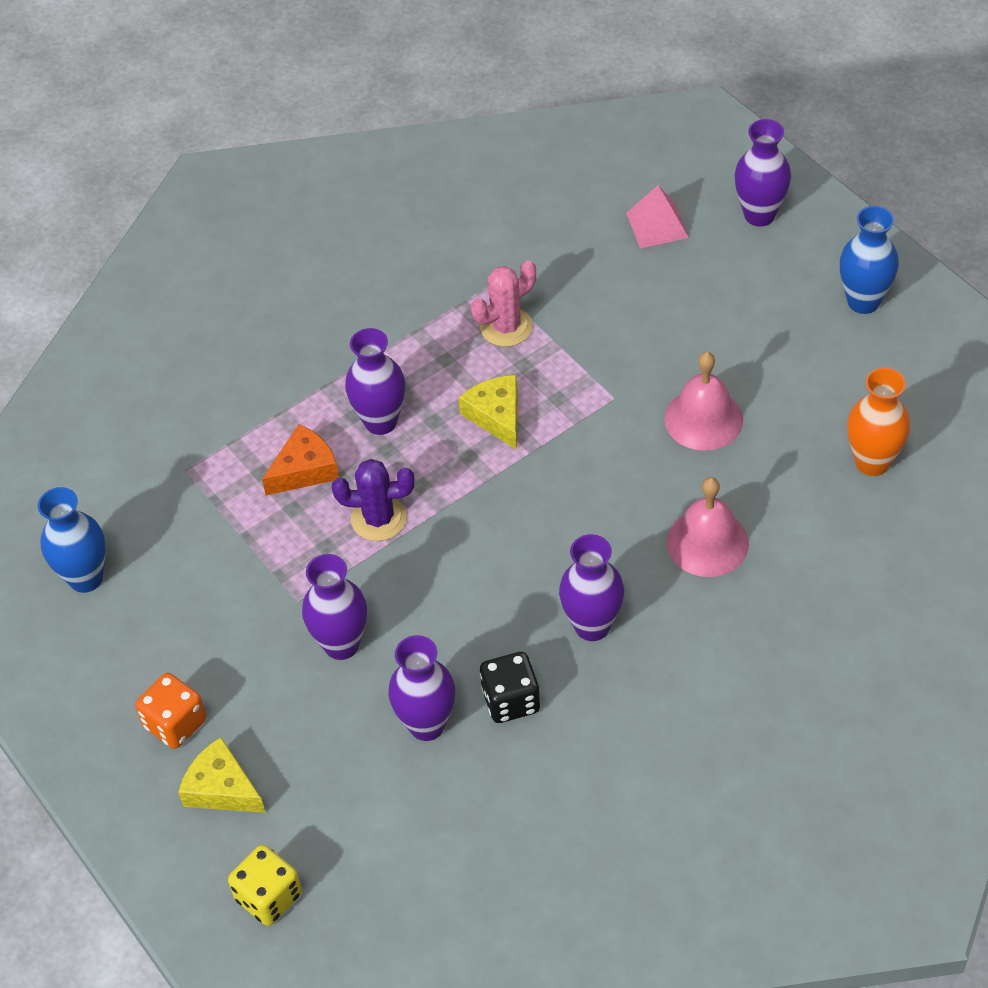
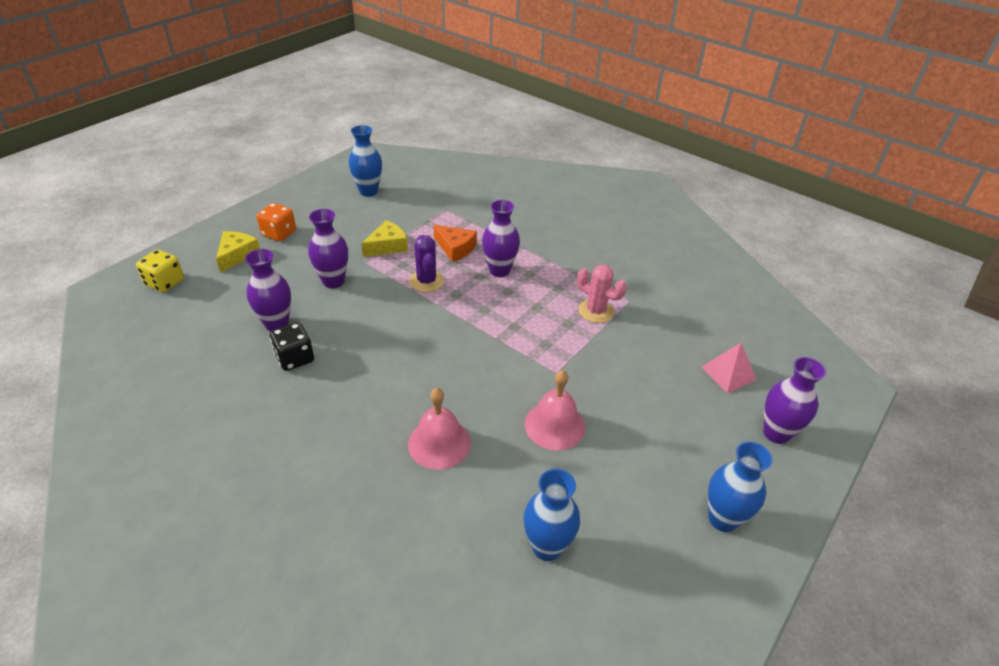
camera: 70 degrees right, 10 degrees down
yellow cheese [458,375,518,450] -> yellow cheese moved to [361,220,408,257]
purple vase [559,534,624,641] -> none
orange vase [847,368,910,476] -> blue vase [524,469,580,561]

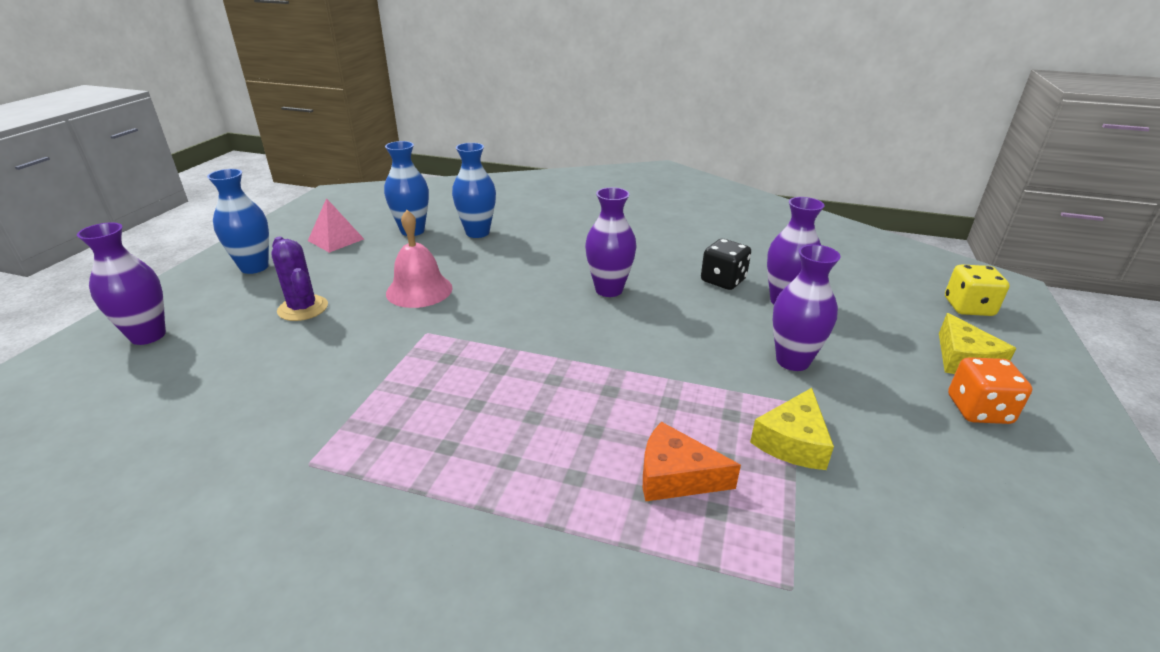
camera: 160 degrees right, 10 degrees down
blue vase [349,125,382,197] -> blue vase moved to [452,143,496,238]
pink bell [408,388,471,470] -> none
purple cactus [410,235,444,292] -> purple cactus moved to [271,237,328,321]
purple vase [482,200,520,277] -> purple vase moved to [585,187,636,297]
pink cactus [577,265,627,323] -> none
pink pyramid [701,343,757,393] -> pink pyramid moved to [308,198,364,253]

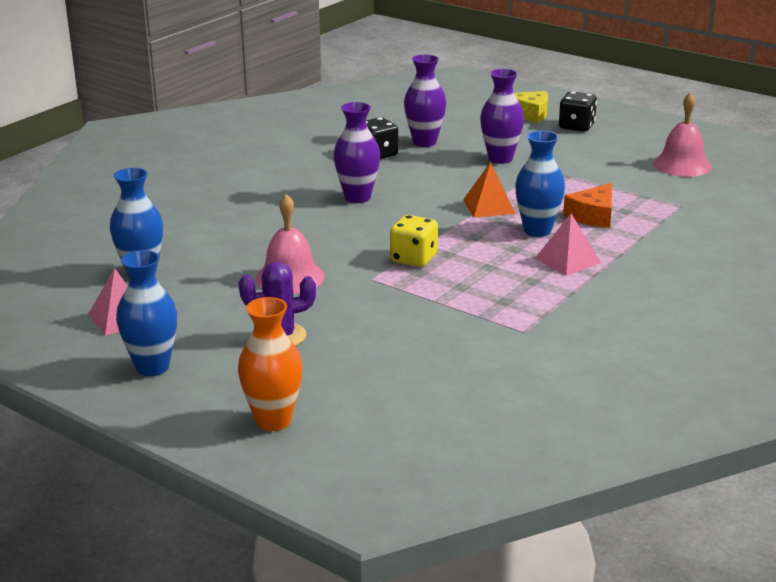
camera: 70 degrees left, 5 degrees down
purple vase [77,222,166,345] -> orange vase [238,297,303,431]
blue vase [452,143,496,238] -> blue vase moved to [515,131,565,237]
yellow cheese [750,388,834,470] -> none
yellow dice [945,264,1010,316] -> yellow dice moved to [390,215,438,267]
orange dice [948,357,1032,424] -> black dice [559,91,597,132]
none -> orange pyramid [463,162,516,218]
none -> pink pyramid [535,214,601,276]
none -> pink bell [653,92,712,177]

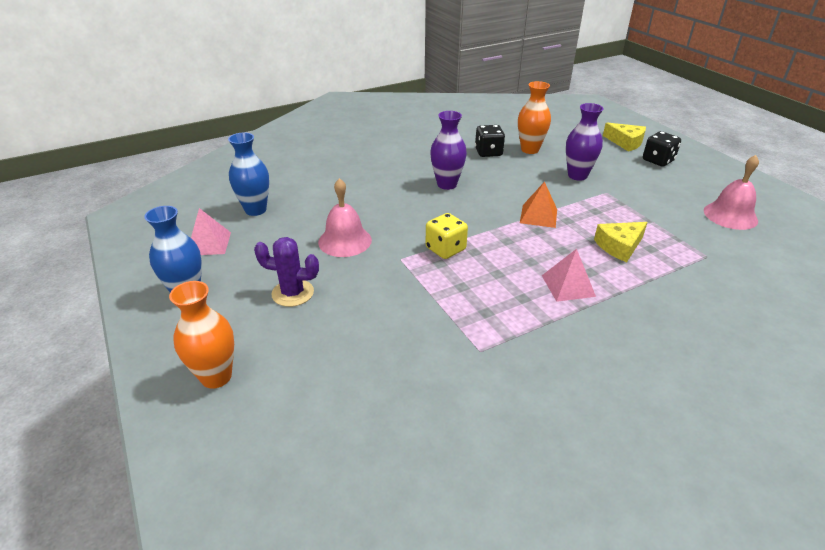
camera: 25 degrees right, 10 degrees up
purple vase [404,54,446,147] -> orange vase [518,81,551,154]
blue vase [515,131,565,237] -> none
orange cheese [563,183,612,228] -> yellow cheese [594,222,648,262]

